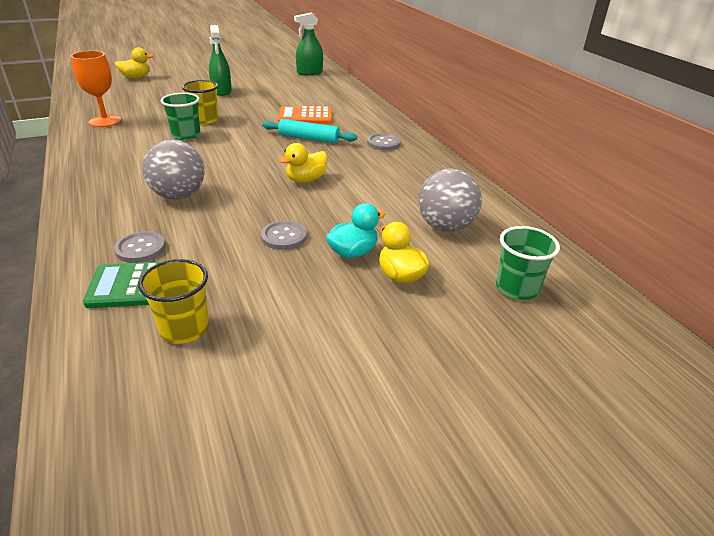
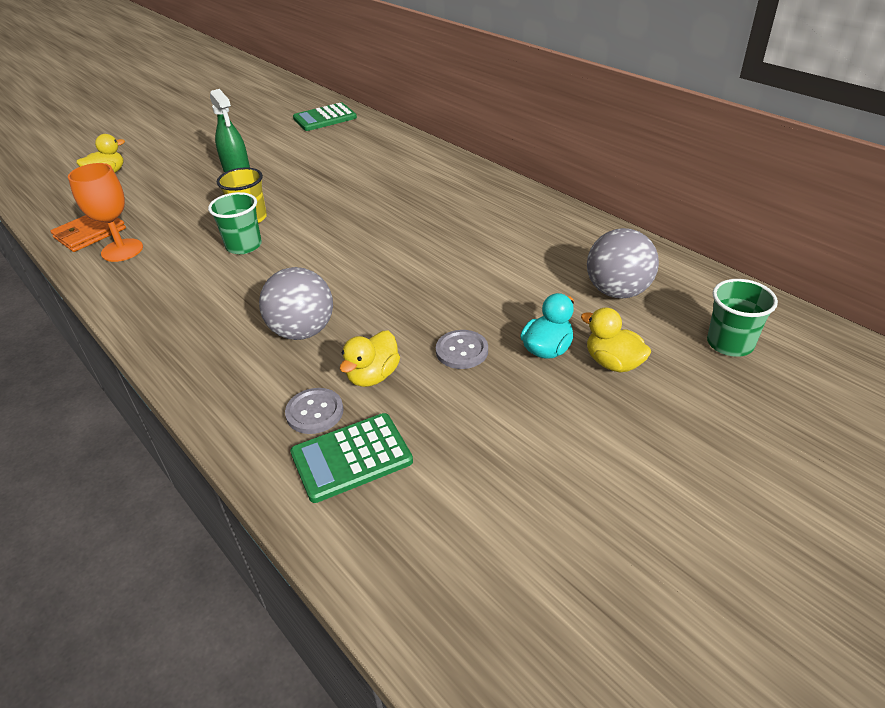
camera: 15 degrees left, 5 degrees up
yellow cup [138,259,209,344] -> none
turquoise rolling pin [262,119,357,143] -> none
orange calculator [278,106,332,124] -> none
yellow duck [279,143,328,183] -> yellow duck moved to [340,330,400,387]
green spray bottle [294,13,323,75] -> green calculator [293,102,357,131]
grey button [367,133,401,150] -> none
none -> orange wallet [51,215,126,252]

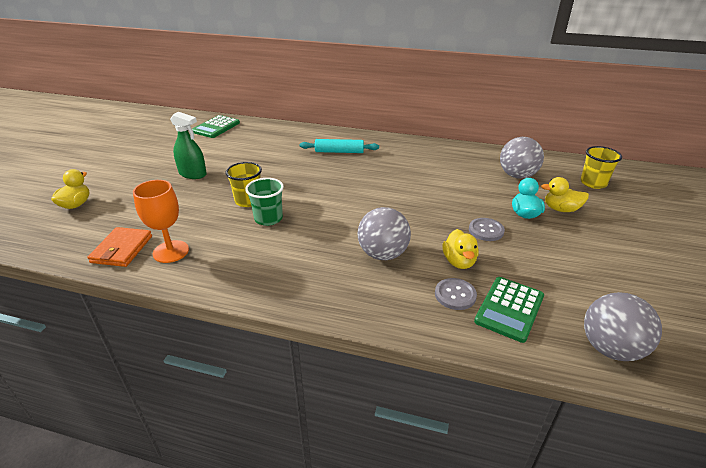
camera: 35 degrees left, 5 degrees down
green cup [707,279,778,357] -> yellow cup [580,146,622,189]
none -> turquoise rolling pin [300,139,379,153]
none -> grey ball [584,292,662,361]

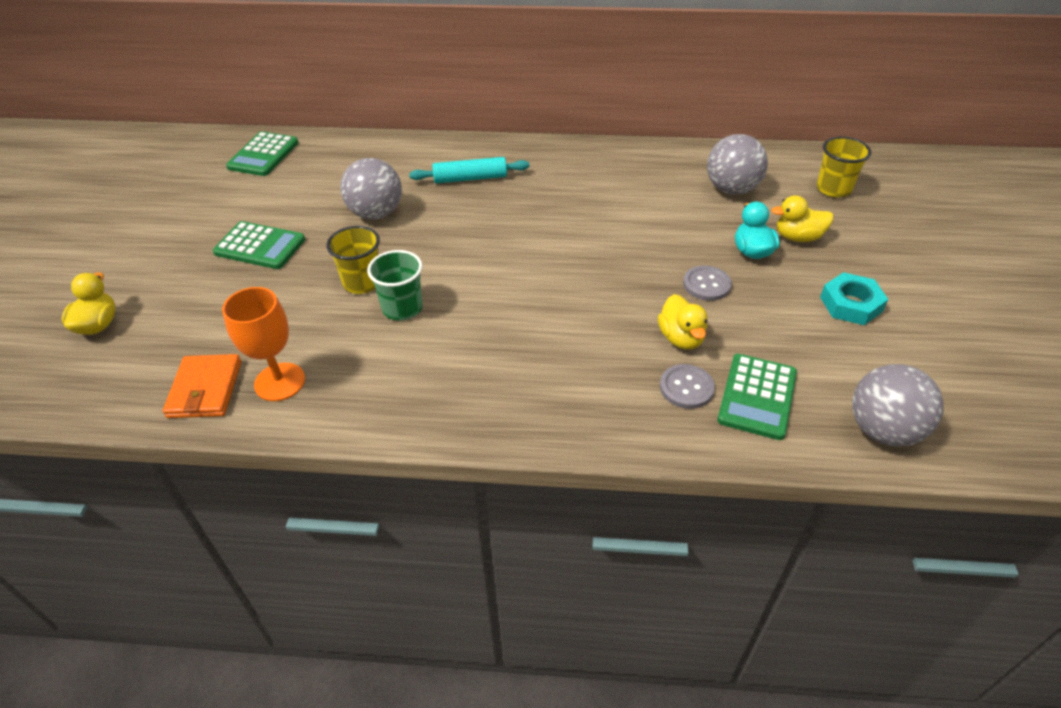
camera: 10 degrees left, 10 degrees up
green spray bottle [170,112,207,179] -> green calculator [213,221,305,269]
grey ball [357,207,411,260] -> grey ball moved to [340,158,402,220]
none -> turquoise nut [820,272,888,325]

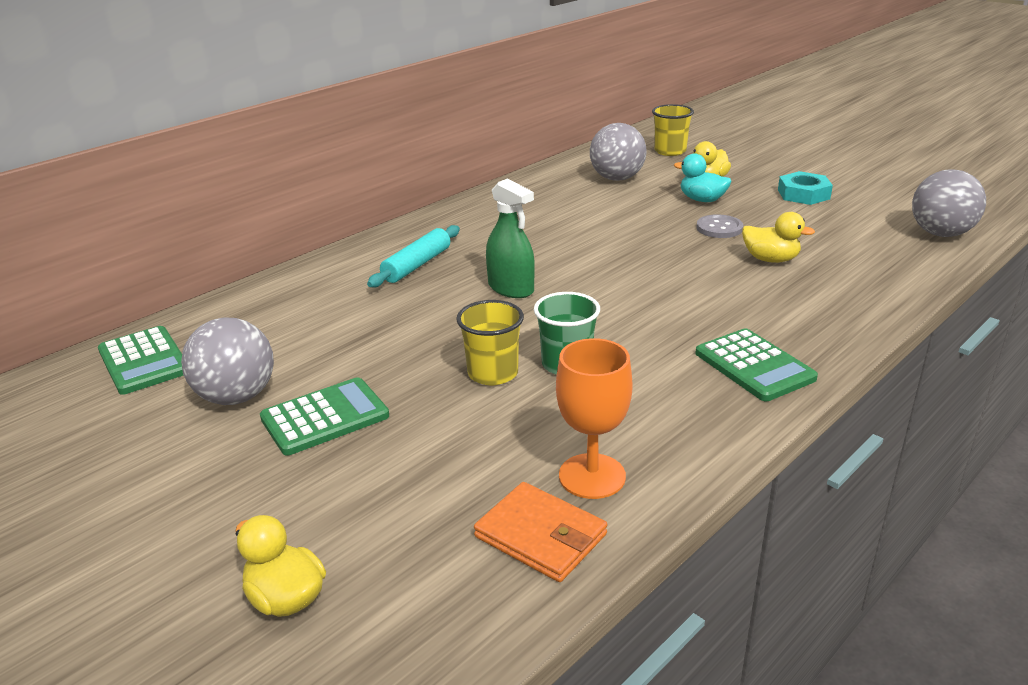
camera: 50 degrees left, 15 degrees down
grey ball [340,158,402,220] -> grey ball moved to [181,317,274,405]
grey button [660,364,715,409] -> none
green calculator [717,354,797,440] -> green calculator moved to [696,328,818,401]
none -> green spray bottle [486,179,535,298]

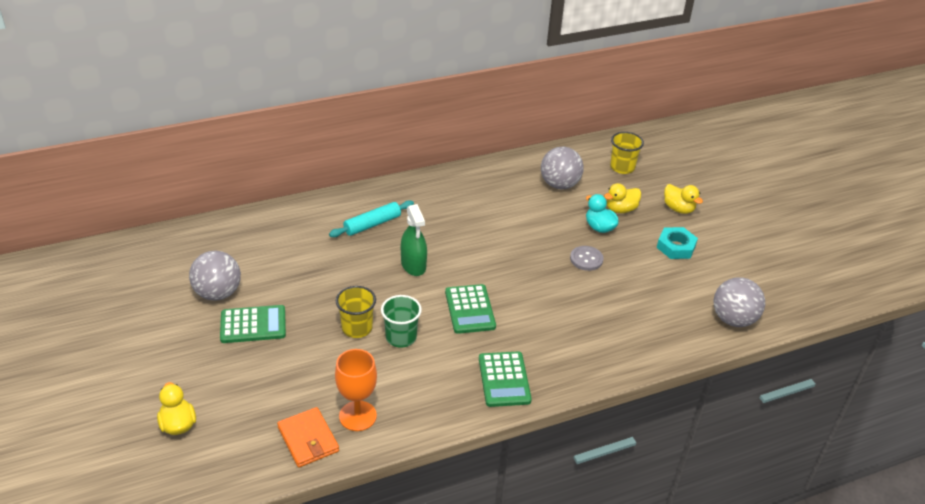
camera: 20 degrees right, 10 degrees up
green calculator [98,326,184,395] -> green calculator moved to [445,284,496,334]
yellow duck [742,212,815,263] -> yellow duck moved to [664,184,703,214]

